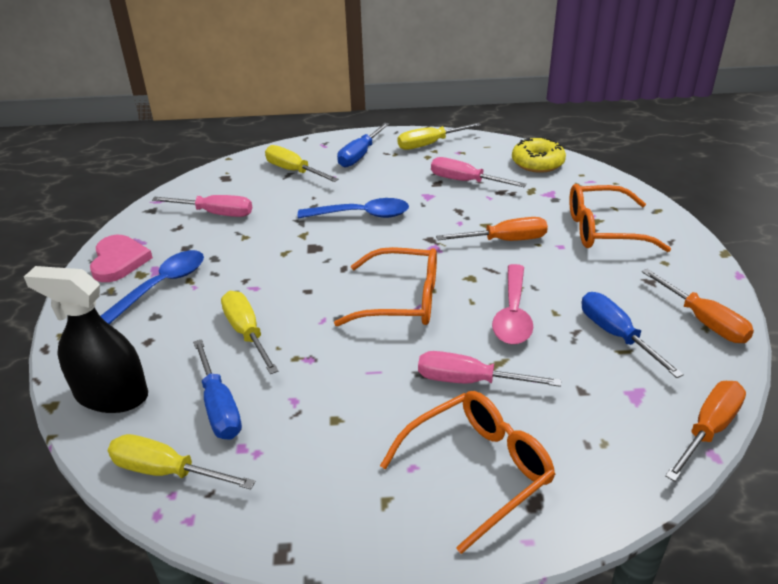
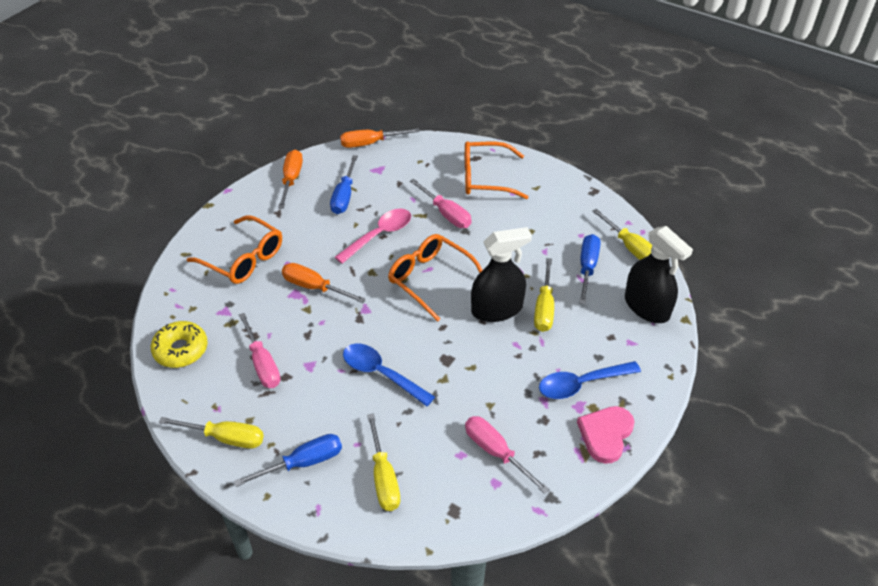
camera: 145 degrees left, 10 degrees up
none -> black spray bottle [471,227,532,322]

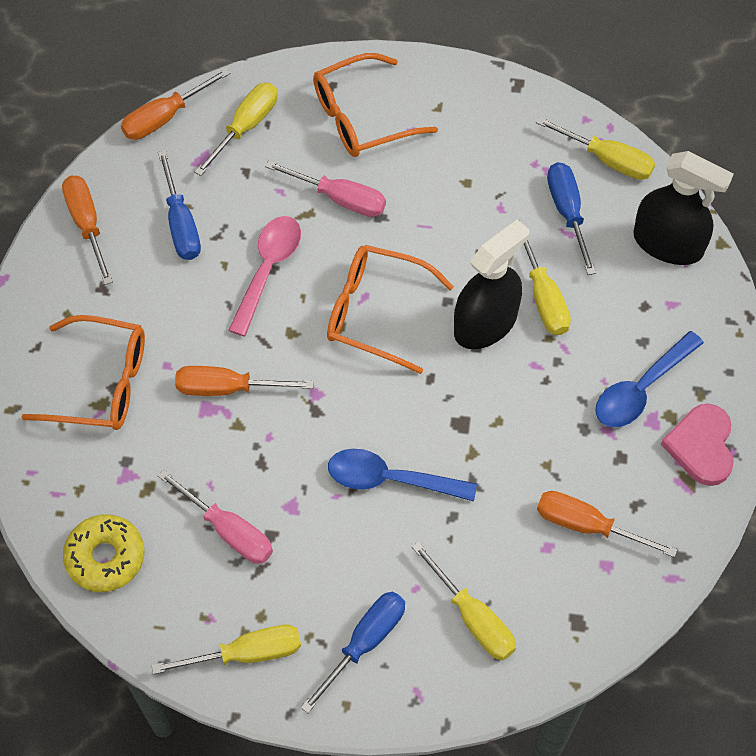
camera: 25 degrees left, 15 degrees up
pink screwdriver [465,416,550,494] -> orange screwdriver [537,491,677,557]
none -> yellow screwdriver [195,83,278,176]

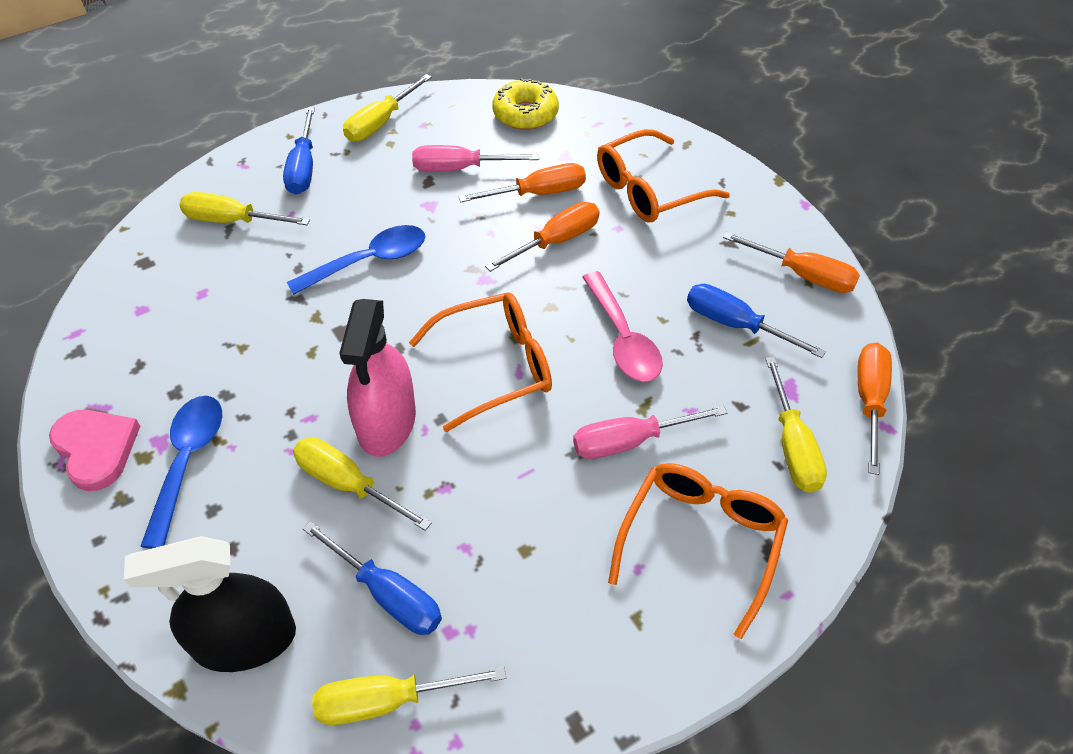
camera: 140 degrees right, 10 degrees down
black spray bottle [454,219,529,349] -> pink spray bottle [339,299,416,457]
orange screwdriver [537,491,677,557] -> orange screwdriver moved to [458,163,586,202]

